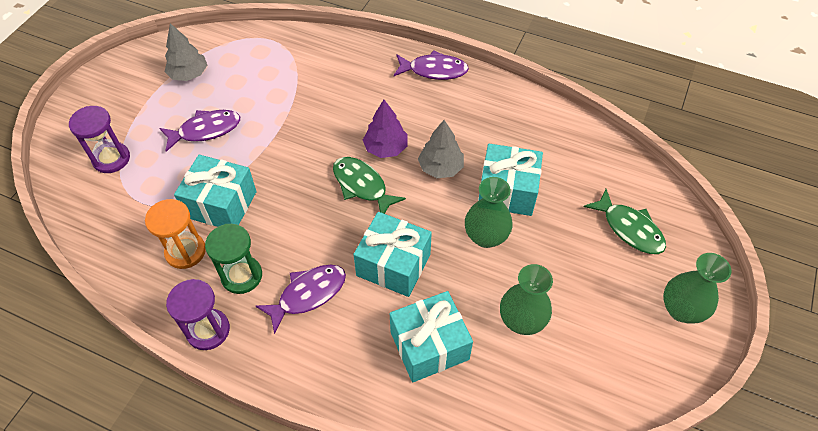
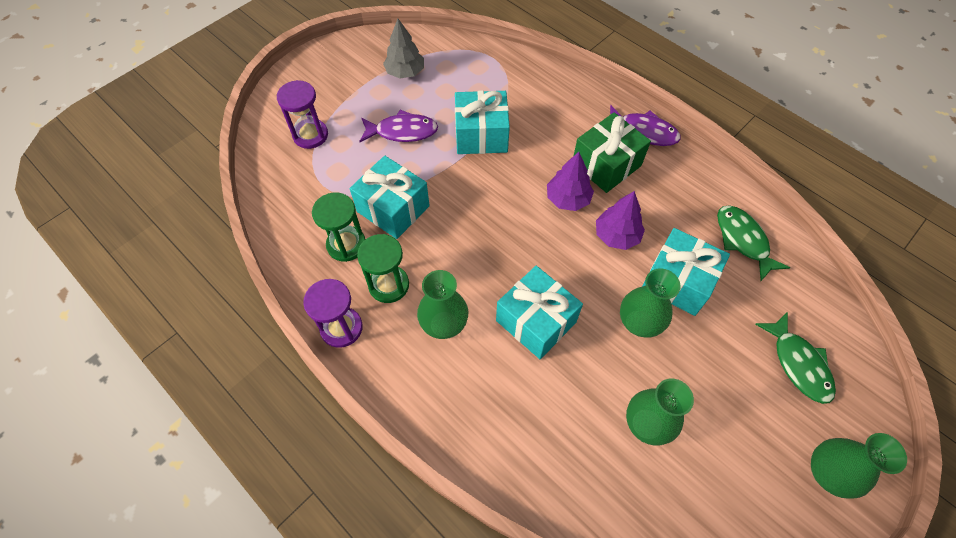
camera: 20 degrees right, 5 degrees up
orange hourglass [145,199,206,269] -> green hourglass [312,192,365,262]
purple fish [256,265,346,334] -> green vase [417,270,468,339]
green fish [333,157,406,214] -> green fish moved to [717,206,790,281]
turquoise gift [390,291,473,382] -> turquoise gift moved to [455,90,510,154]
grey tree [418,120,464,178] -> purple tree [596,191,645,250]
none -> green gift [574,113,651,193]

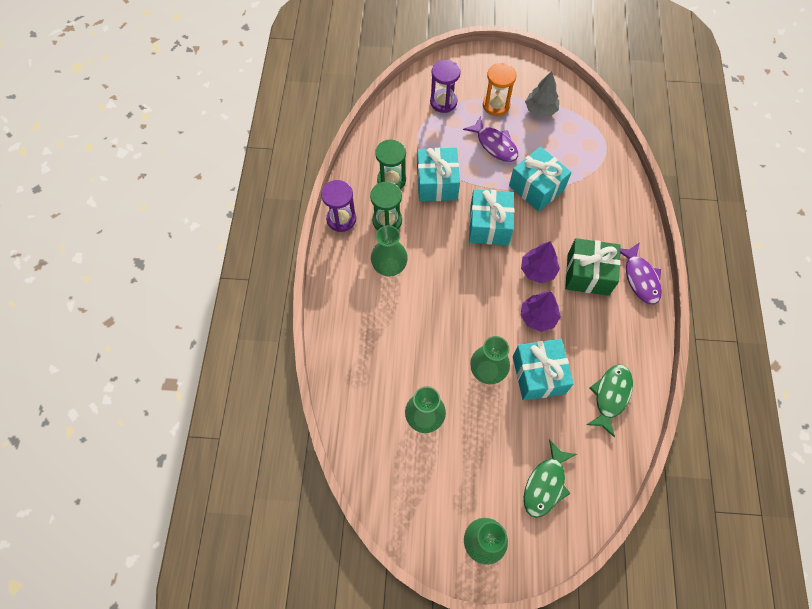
camera: 50 degrees right, 5 degrees up
turquoise gift [496,266,583,359] -> turquoise gift moved to [469,189,514,245]
none -> orange hourglass [483,63,517,116]

